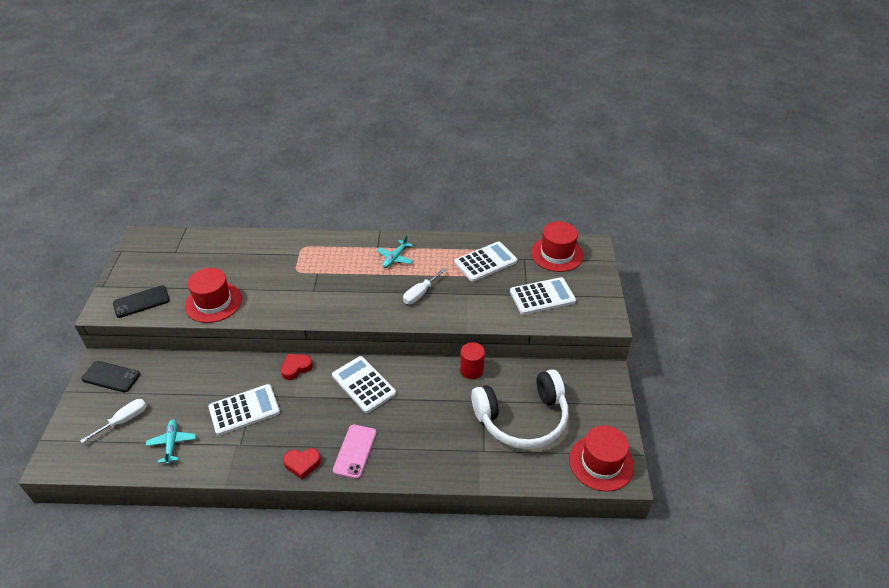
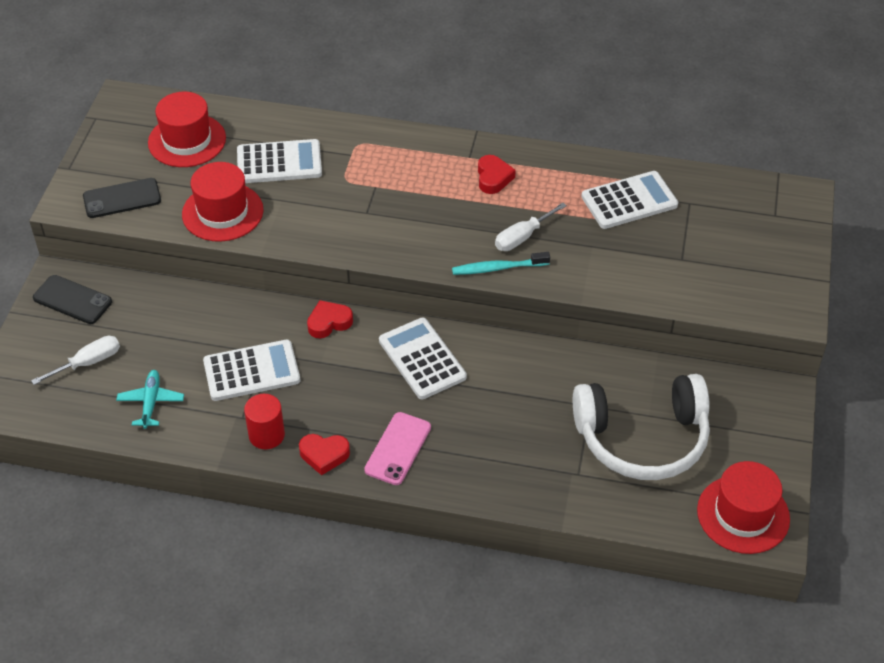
camera: 10 degrees right, 5 degrees up
turquoise plane [377,235,413,268] -> red heart [478,155,516,194]
red cylinder [460,342,485,379] -> red cylinder moved to [244,394,285,449]
white calculator [510,277,576,315] -> white calculator moved to [237,139,322,183]
red hat [531,221,584,272] -> red hat moved to [148,92,226,167]
none -> turquoise toothbrush [452,252,550,275]

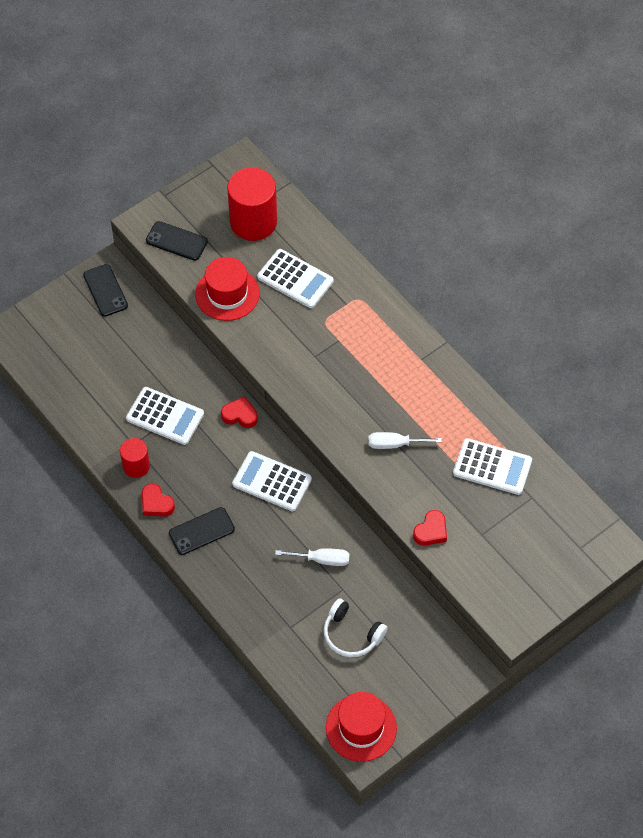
camera: 40 degrees right, 10 degrees up
white screwdriver [31,336,120,385] -> white screwdriver moved to [275,548,349,566]
turquoise plane [116,370,184,429] -> none
red hat [148,92,226,167] -> red cylinder [227,167,277,241]
pink phone [364,412,431,485] -> black phone [169,507,235,555]
white calculator [379,317,467,399] -> white calculator turned 75 degrees counterclockwise [232,451,312,512]
turquoise toothbrush [452,252,550,275] -> none
red heart [478,155,516,194] -> red heart moved to [413,510,447,546]
white headphones [573,374,710,480] -> white headphones [323,598,388,657], size x0.57

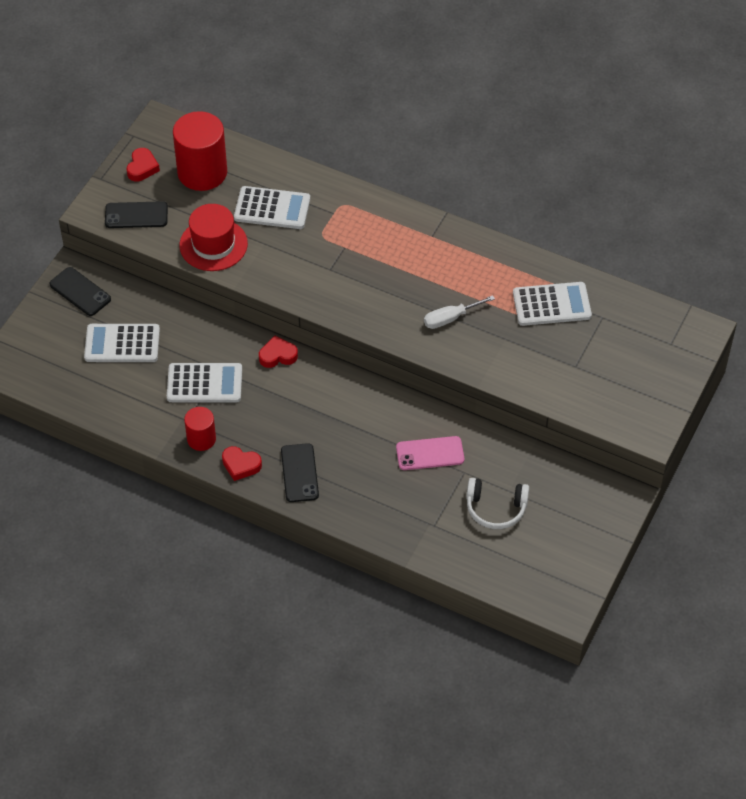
camera: 25 degrees left, 5 degrees down
black phone [169,507,235,555] -> black phone turned 45 degrees counterclockwise [281,443,319,502]
white calculator [232,451,312,512] -> white calculator moved to [84,324,160,362]
white screwdriver [275,548,349,566] -> pink phone [396,436,464,470]
red hat [326,692,397,762] -> none
red heart [413,510,447,546] -> red heart moved to [126,148,160,182]

